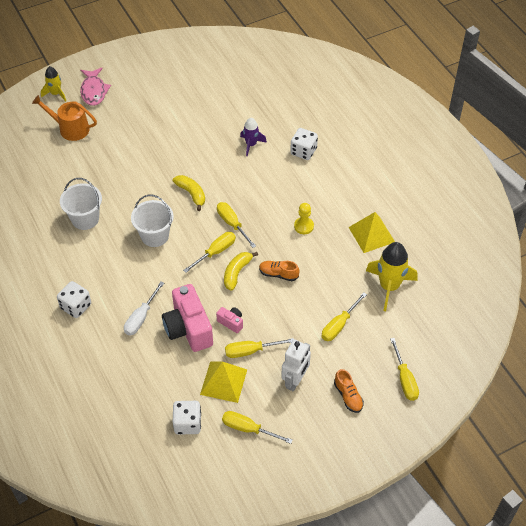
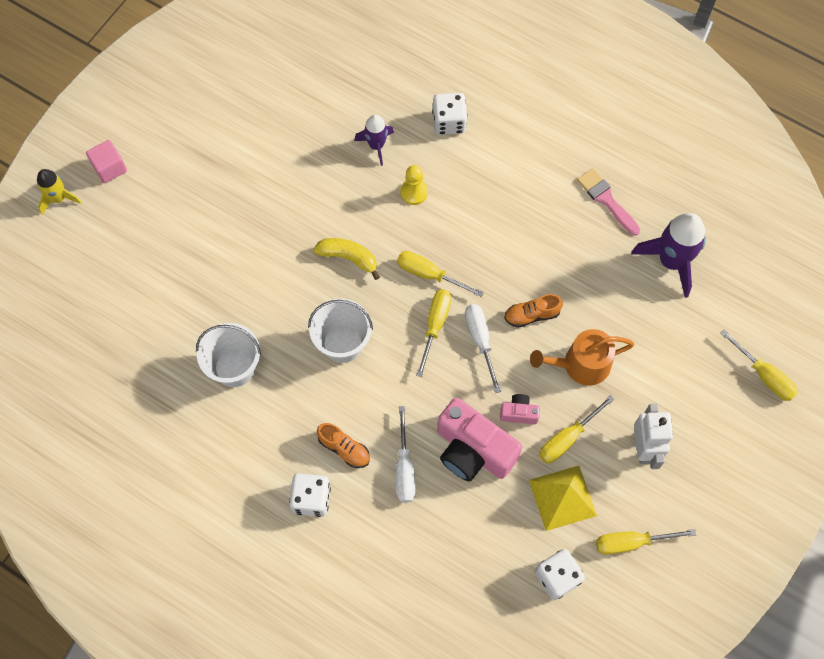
camera: 30 degrees left, 15 degrees up
orange watering can [32,95,97,141] -> orange watering can moved to [530,329,634,386]
pink fish [80,68,111,106] -> pink cube [86,140,127,183]
yellow banana [224,252,258,291] -> white screwdriver [465,304,501,393]
yellow pawn [294,203,314,234] -> yellow pawn moved to [400,165,428,205]
yellow screwdriver [322,292,367,341] -> none
orange shoe [334,369,364,413] -> orange shoe moved to [317,423,370,468]
yellow pyramid [349,212,395,253] -> pink brush [577,168,640,235]
yellow rocket [366,242,418,311] -> purple rocket [631,213,706,298]

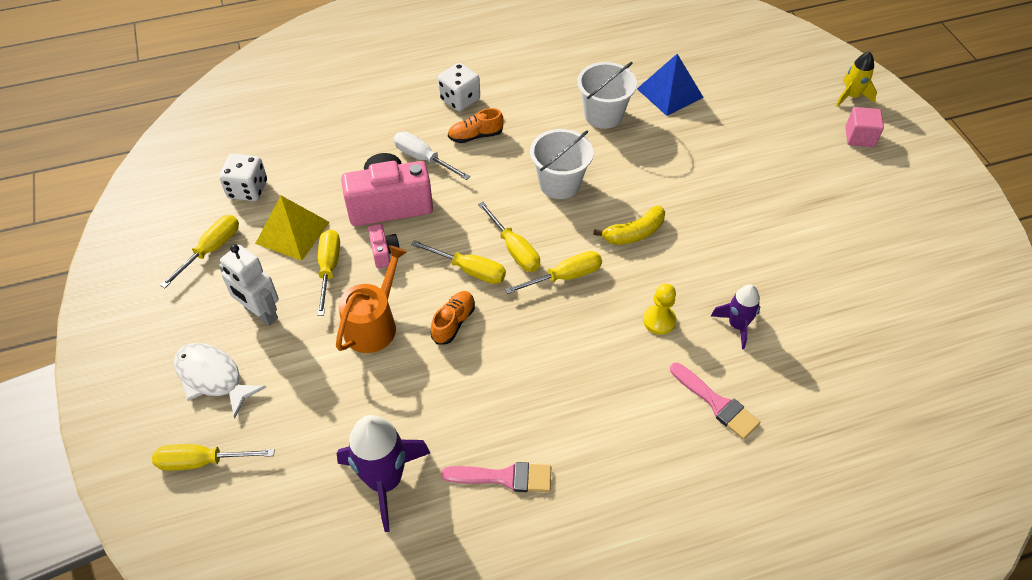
camera: 130 degrees right, 15 degrees down
white dice [432,93,467,135] -> pink brush [670,363,760,440]
white screwdriver [465,304,501,393] -> yellow screwdriver [411,240,506,284]
pink camera [500,394,540,424] -> pink camera turned 60 degrees counterclockwise [368,224,399,269]
none -> white fish [174,343,266,419]
none -> blue pyramid [637,54,704,116]

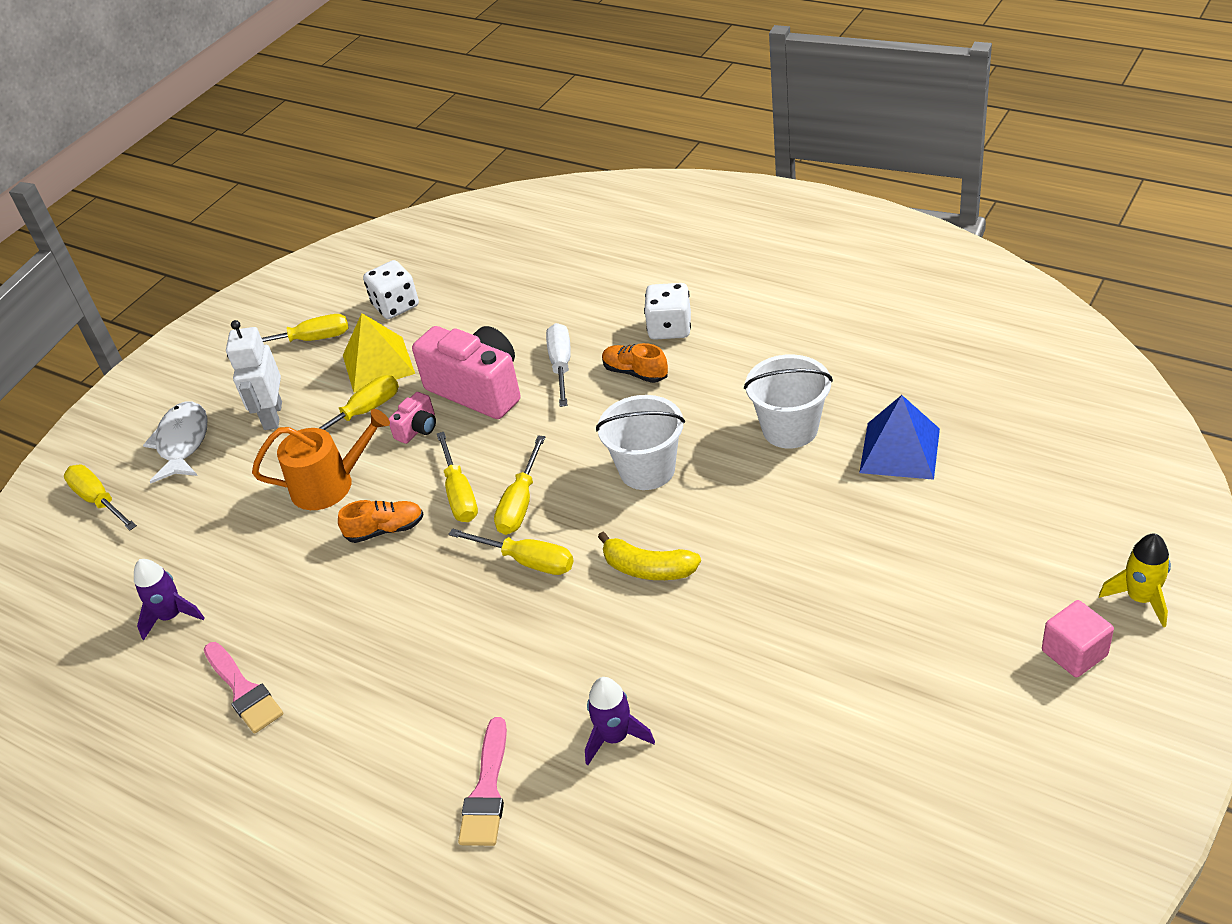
camera: 55 degrees right, 10 degrees down
purple rocket [337,415,430,532] -> purple rocket [134,559,205,640], size x0.59
yellow pawn [643,283,677,335] -> none

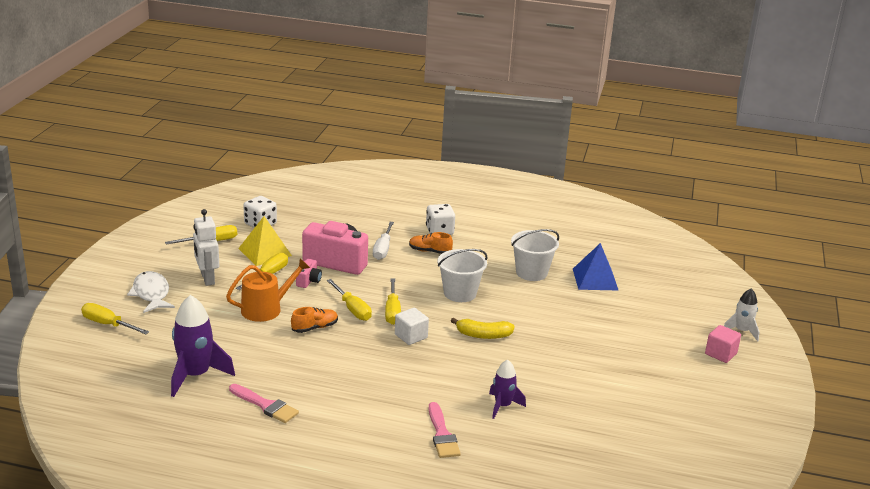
camera: 25 degrees left, 15 degrees down
purple rocket [134,559,205,640] -> purple rocket [171,295,235,397], size x1.70
yellow screwdriver [448,528,574,575] -> white cube [395,308,429,345]
white screwdriver [546,323,571,407] -> white screwdriver turned 150 degrees counterclockwise [373,222,394,260]
yellow rocket [1099,534,1171,628] -> white rocket [724,288,760,342]

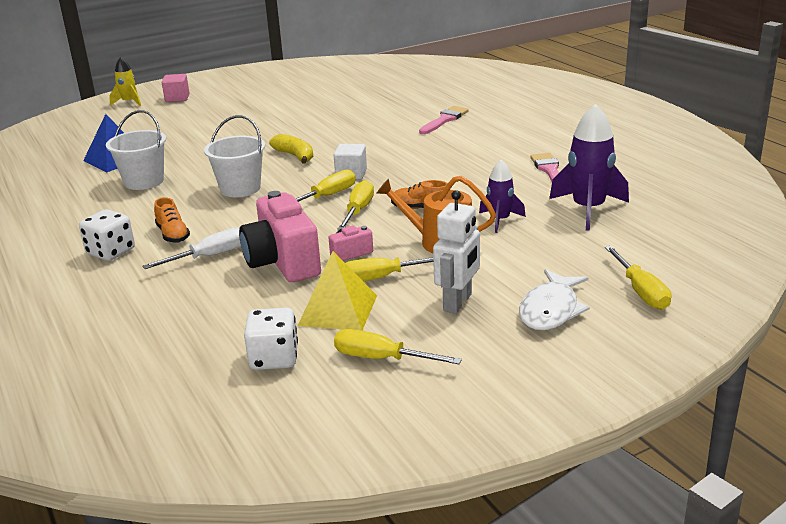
camera: 130 degrees left, 0 degrees up
purple rocket [489,359,526,419] -> purple rocket moved to [479,160,526,233]
white rocket [724,288,760,342] -> yellow rocket [109,57,141,106]

